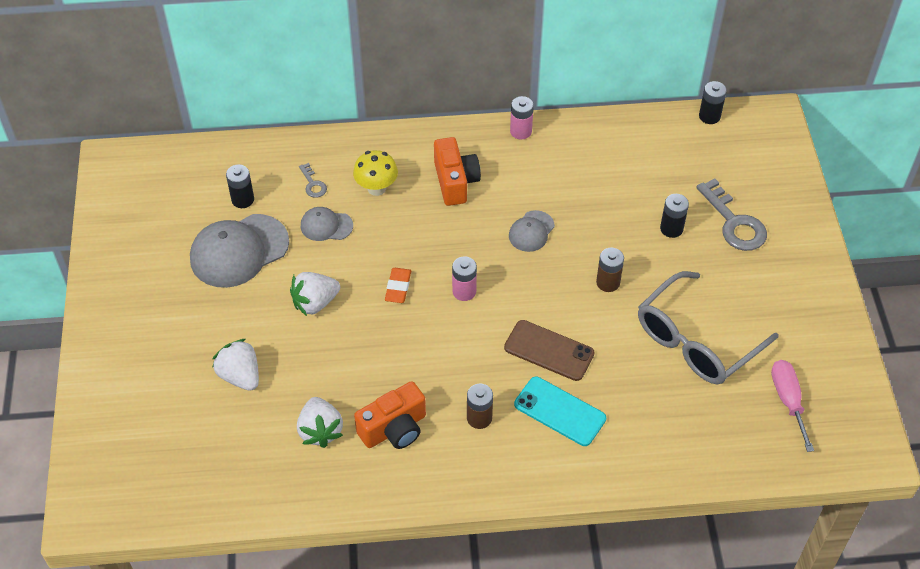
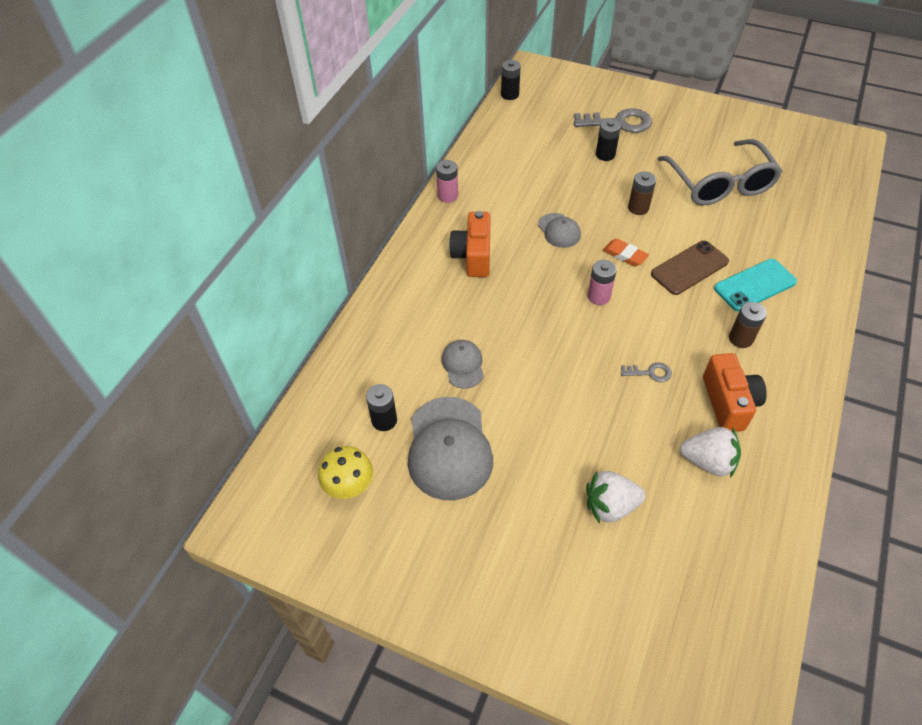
camera: 60 degrees left, 0 degrees up
white strawberry [290,272,340,316] -> none
grey key [299,163,327,198] -> grey key moved to [621,363,672,382]
grey cap [301,207,353,241] -> grey cap turned 135 degrees clockwise [441,340,484,389]
yellow mushroom [353,150,398,196] -> yellow mushroom moved to [318,446,373,499]
orange eraser [385,268,411,303] -> orange eraser moved to [603,239,649,267]
orange camera [434,137,481,206] -> orange camera turned 105 degrees counterclockwise [449,211,491,277]
pink screwdriver [771,360,814,452] -> none

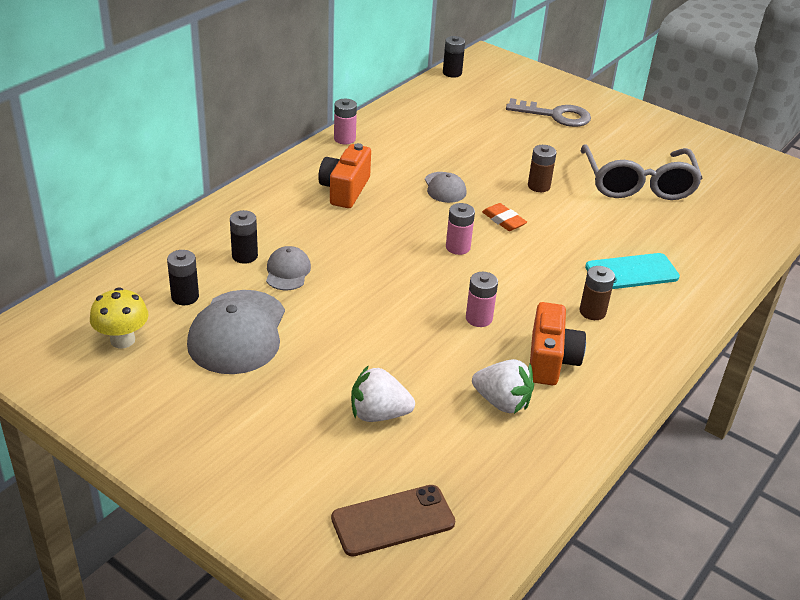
camera: 10 degrees right, 15 degrees down
black battery [596,119,621,161] -> black battery moved to [230,210,258,264]
grey key [621,363,672,382] -> pink battery [466,272,498,327]
brown phone [651,241,729,295] -> brown phone moved to [331,485,455,557]

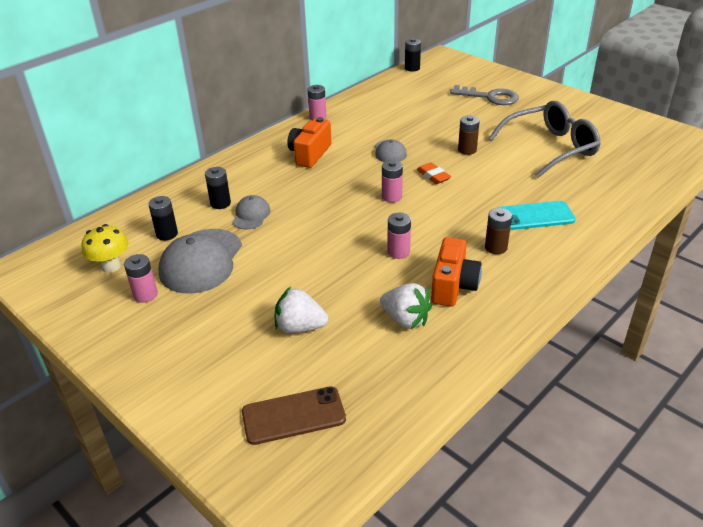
camera: 10 degrees right, 0 degrees up
grey glasses [581,144,702,200] -> grey glasses turned 120 degrees counterclockwise [488,101,601,178]
none -> pink battery [124,254,158,303]

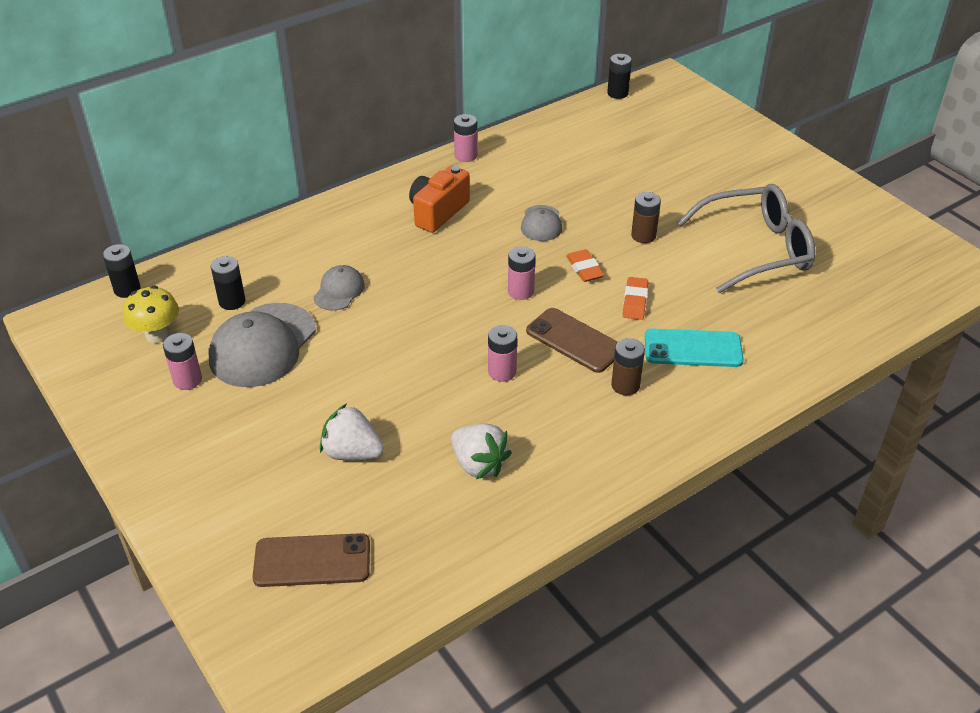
camera: 10 degrees right, 5 degrees up
black battery [205,167,231,209] -> black battery moved to [103,244,141,298]
orange camera [431,237,482,307] -> none
grey key [450,85,519,105] -> none
none -> brown phone [526,308,618,373]
none -> orange eraser [623,277,648,320]

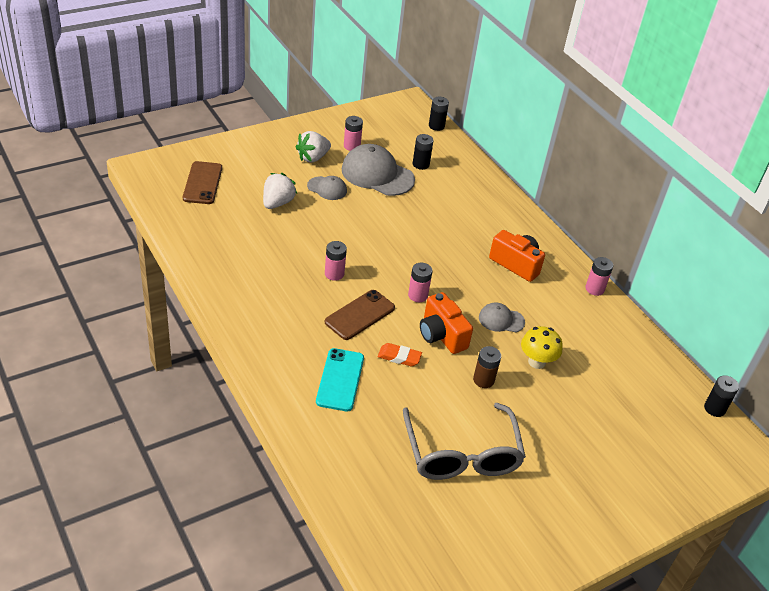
camera: 90 degrees right, 0 degrees up
yellow mushroom [123,286,179,343] -> yellow mushroom moved to [521,326,563,369]
grey cap [313,265,365,311] -> grey cap moved to [307,176,347,200]
white strawberry [451,424,512,479] -> white strawberry moved to [296,131,331,163]
orange eraser [566,249,604,282] -> orange camera [420,292,473,354]
brown battery [611,338,645,395] -> none

